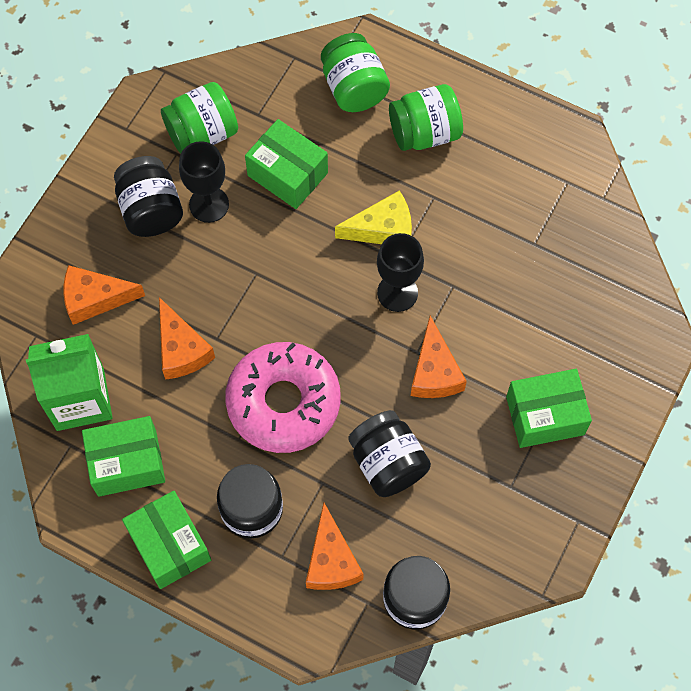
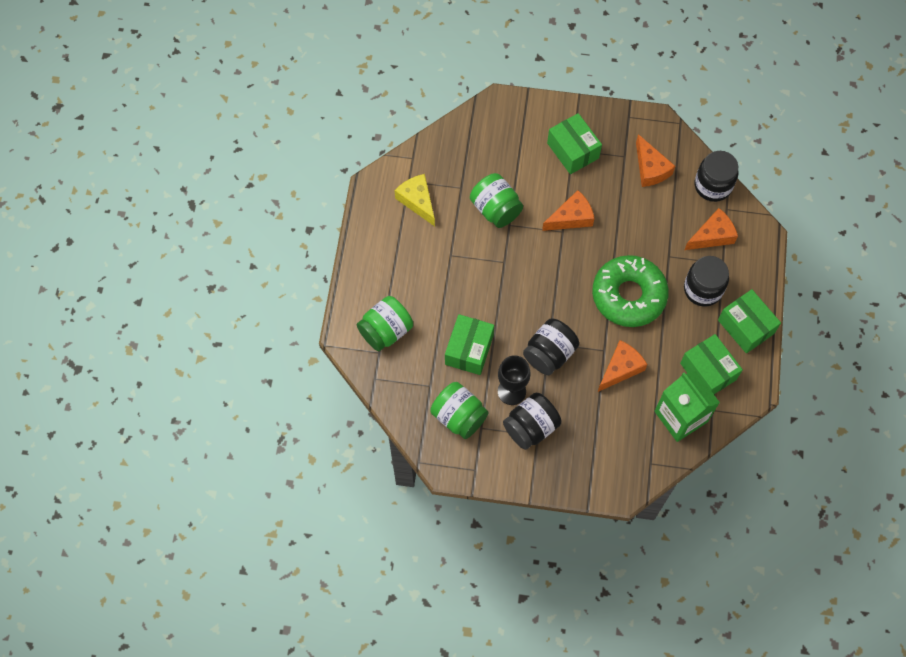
camera: 110 degrees left, 0 degrees up
orange cheese [64,265,145,325] -> orange cheese moved to [636,134,675,187]
green box [122,491,211,589] -> green box turned 75 degrees counterclockwise [718,289,781,354]
pink donut [225,342,341,453] -> green donut [592,255,669,327]
yellow cheese [335,190,412,244] -> yellow cheese moved to [394,174,435,226]
black jar [348,410,431,497] -> black jar moved to [523,318,579,375]
black goblet [377,233,424,312] -> none
green jar [389,84,463,151] -> green jar moved to [470,173,523,228]

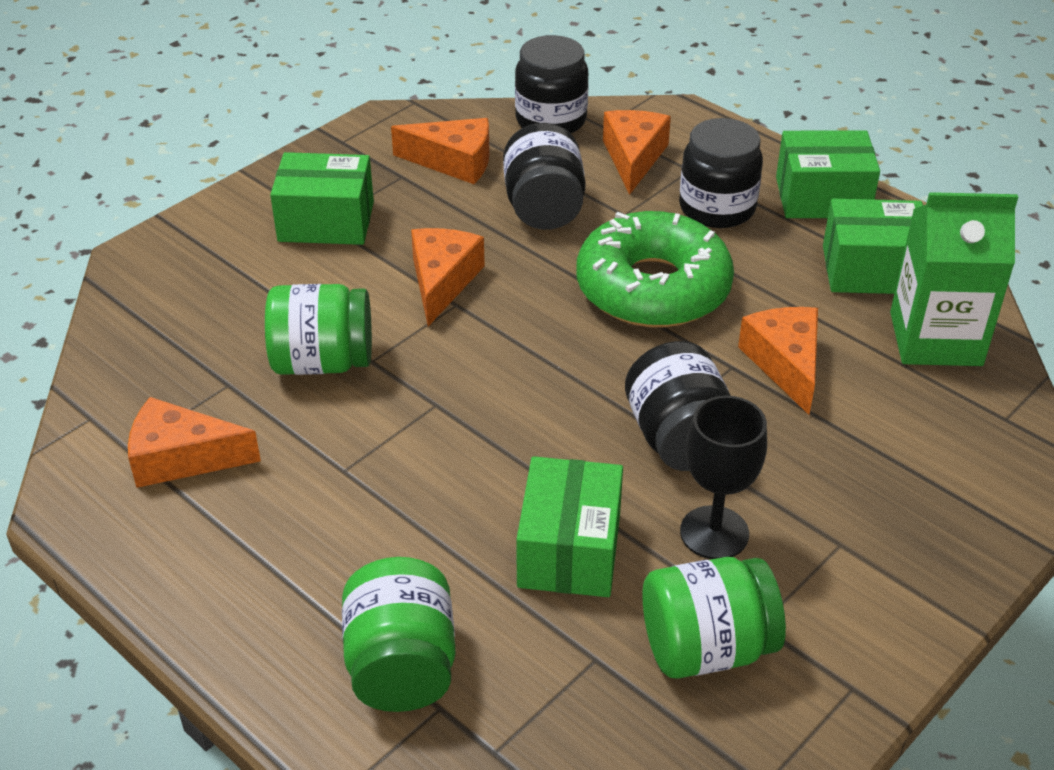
camera: 55 degrees left, 25 degrees down
yellow cheese [394,174,435,226] -> orange cheese [128,397,261,488]
green box [445,314,494,375] -> green box turned 45 degrees clockwise [516,456,623,597]
black jar [503,393,561,450] -> black jar moved to [503,123,586,230]

